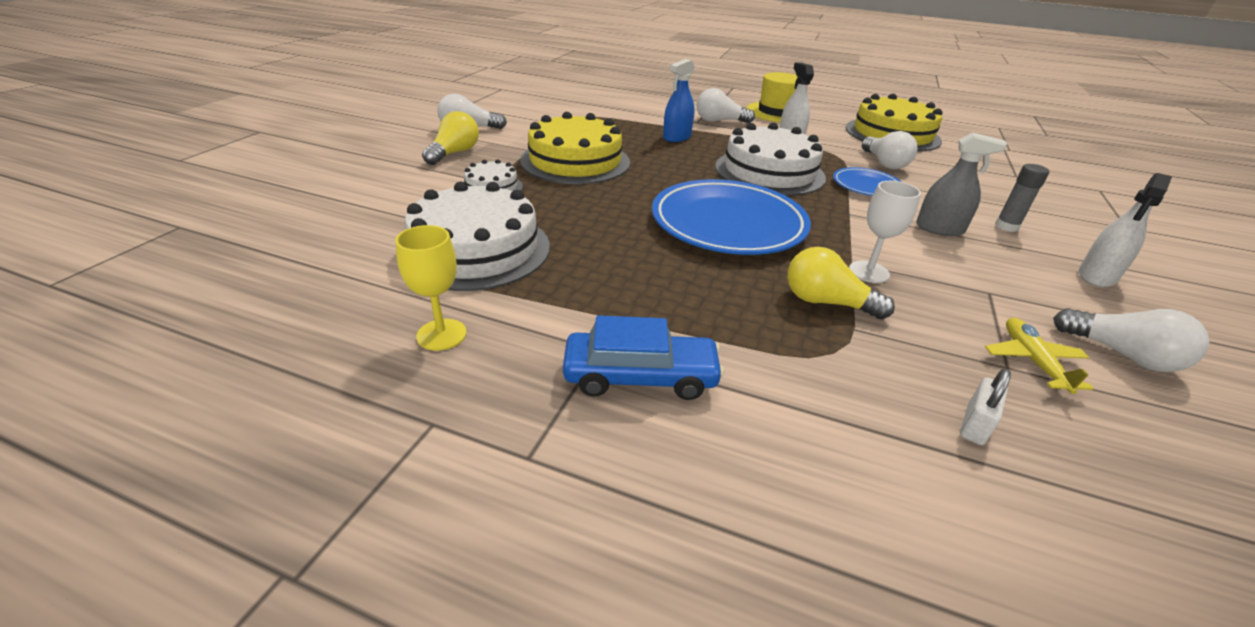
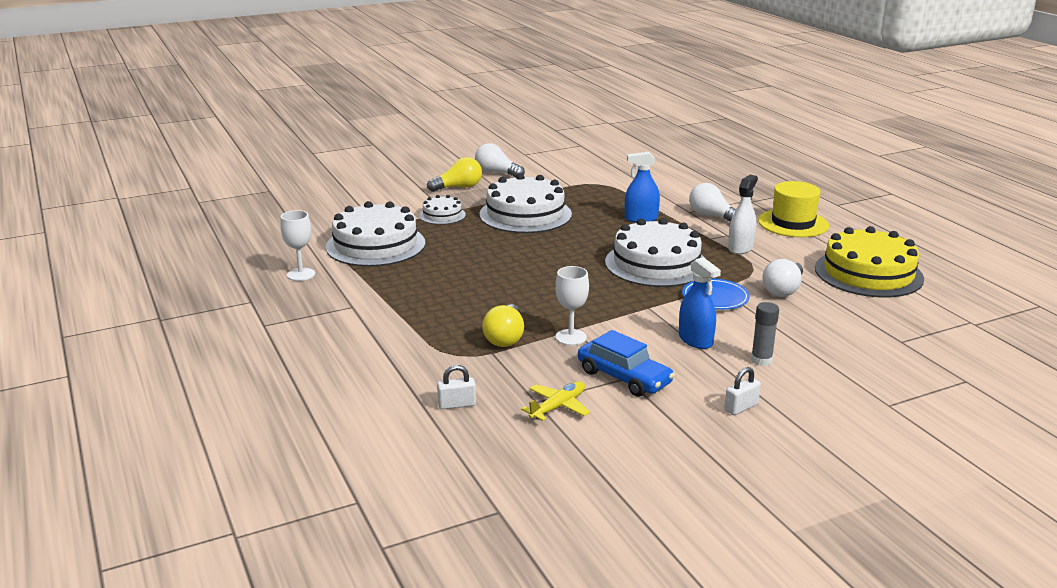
camera: 45 degrees right, 10 degrees down
yellow goblet [395,225,467,351] -> white goblet [280,210,315,281]
yellow cake [520,112,630,184] -> white cake [479,174,572,233]
blue car [563,315,724,400] -> blue car moved to [578,330,675,397]
blue plate [652,179,811,255] -> none
yellow light bulb [787,247,895,319] -> yellow light bulb turned 150 degrees counterclockwise [482,304,524,347]
grey spray bottle [916,132,1007,236] -> blue spray bottle [679,257,721,349]
white light bulb [1053,308,1209,372] -> none
white spray bottle [1079,173,1172,287] -> white padlock [724,367,761,415]

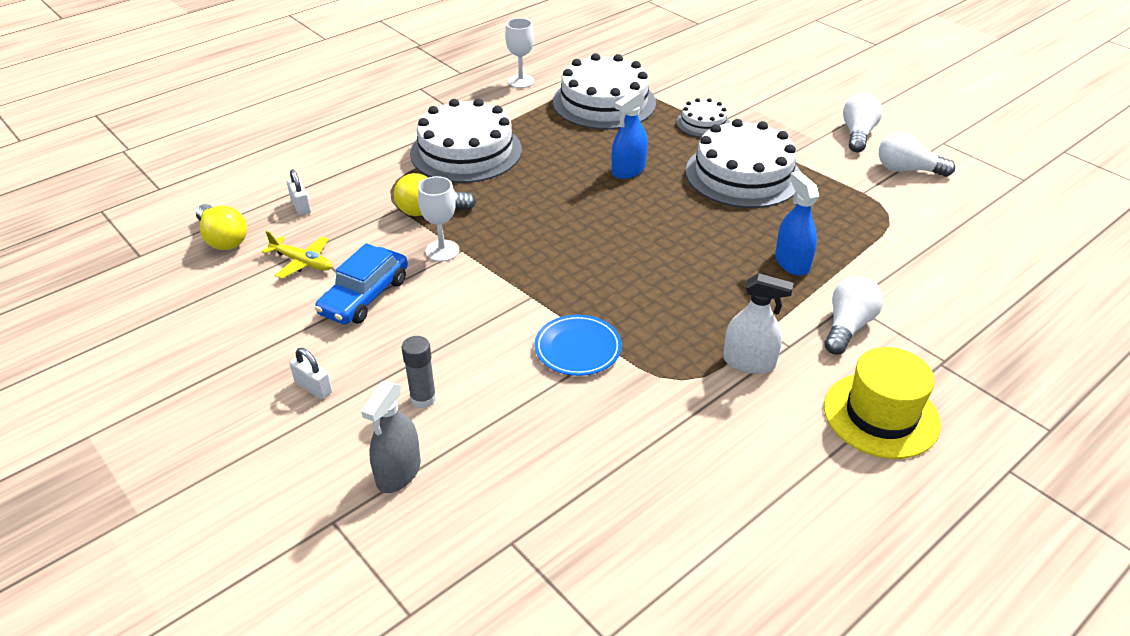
camera: 75 degrees right, 15 degrees up
yellow light bulb [427,157,482,192] -> yellow light bulb moved to [196,204,247,250]
white cake [605,218,706,287] -> white cake moved to [410,99,522,183]
blue spray bottle [679,257,721,349] -> blue spray bottle moved to [612,90,648,179]
white light bulb [762,259,803,297] -> white light bulb moved to [879,131,955,177]
yellow cake [815,226,924,297] -> none
none -> grey spray bottle [361,381,421,493]

